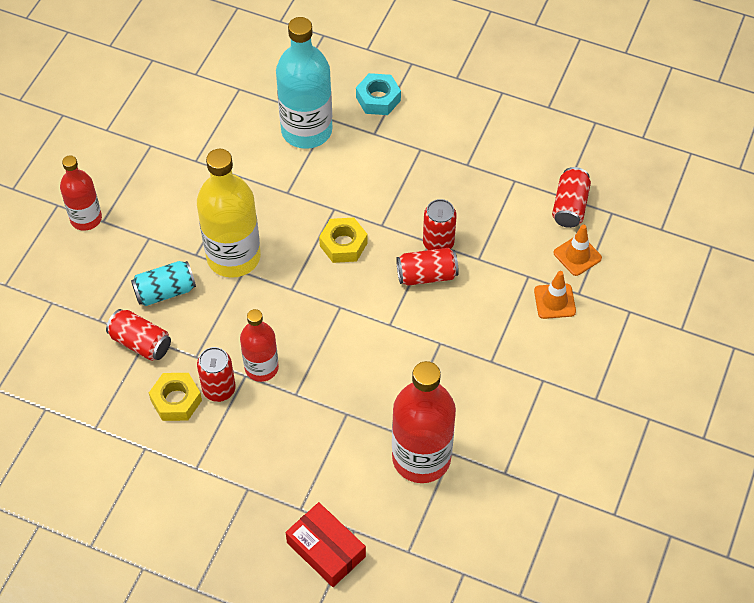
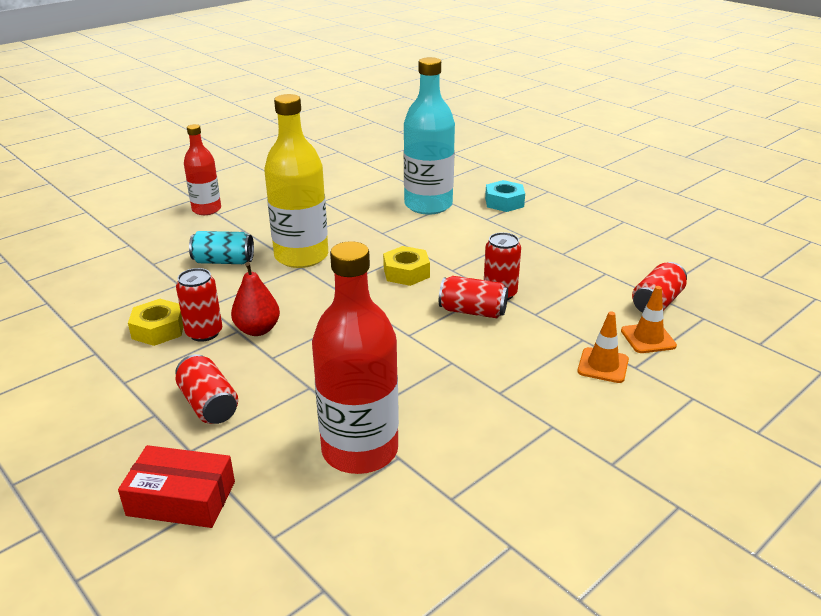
camera: 25 degrees right, 25 degrees down
red can [106,309,171,361] -> red can moved to [175,354,238,424]
red bottle [240,309,279,382] -> red pear [231,262,280,336]
red box [286,502,366,587] -> red box turned 60 degrees counterclockwise [118,445,235,528]

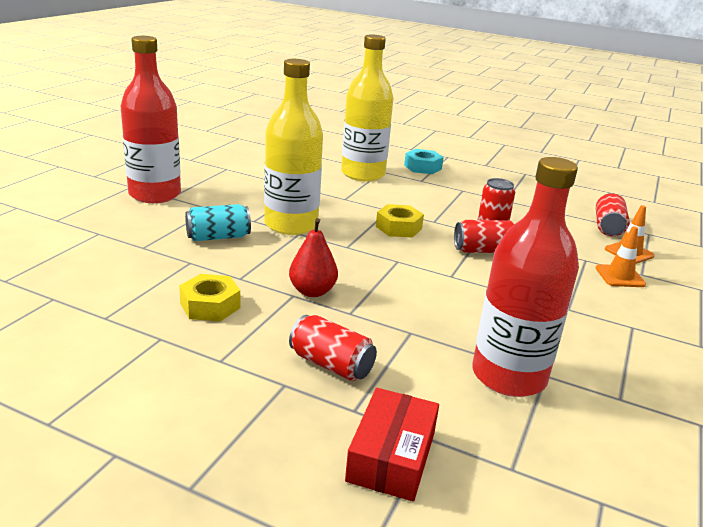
camera: 25 degrees left, 5 degrees down
red box [118,445,235,528] -> red box turned 60 degrees counterclockwise [345,388,439,501]
red can [176,268,222,342] -> none
red bottle [184,124,221,215] -> red bottle [121,36,181,203], size x1.67
turquoise bottle [404,57,455,215] -> yellow bottle [341,35,393,182]

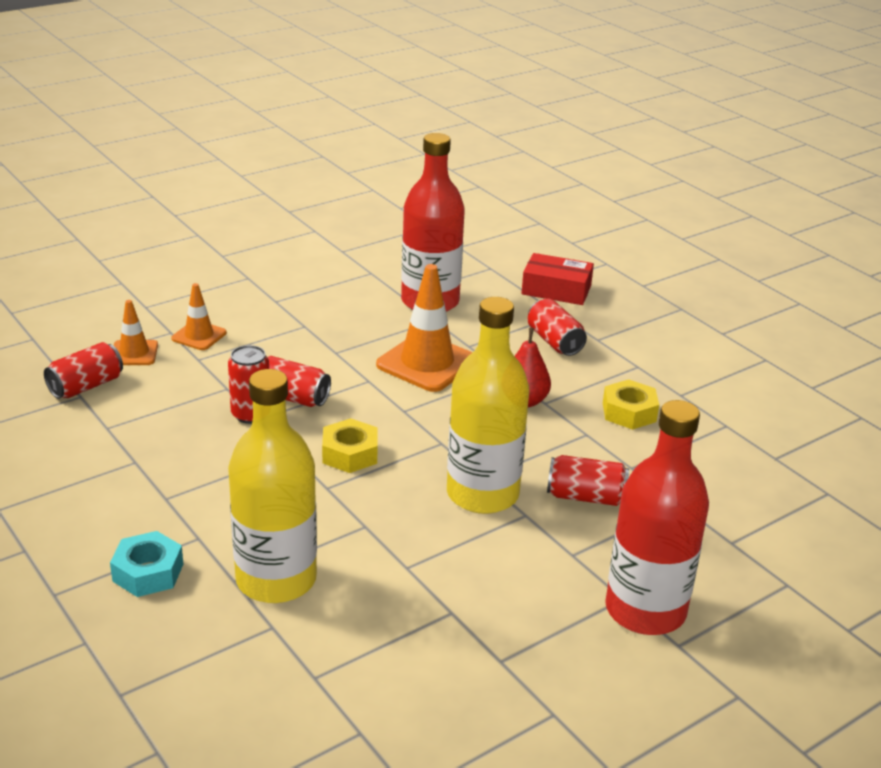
camera: 150 degrees left, 5 degrees up
turquoise can [185,204,251,241] -> red can [547,455,629,506]
red box [345,388,439,501] -> red box turned 60 degrees clockwise [521,253,594,305]
none -> orange traffic cone [376,264,473,392]

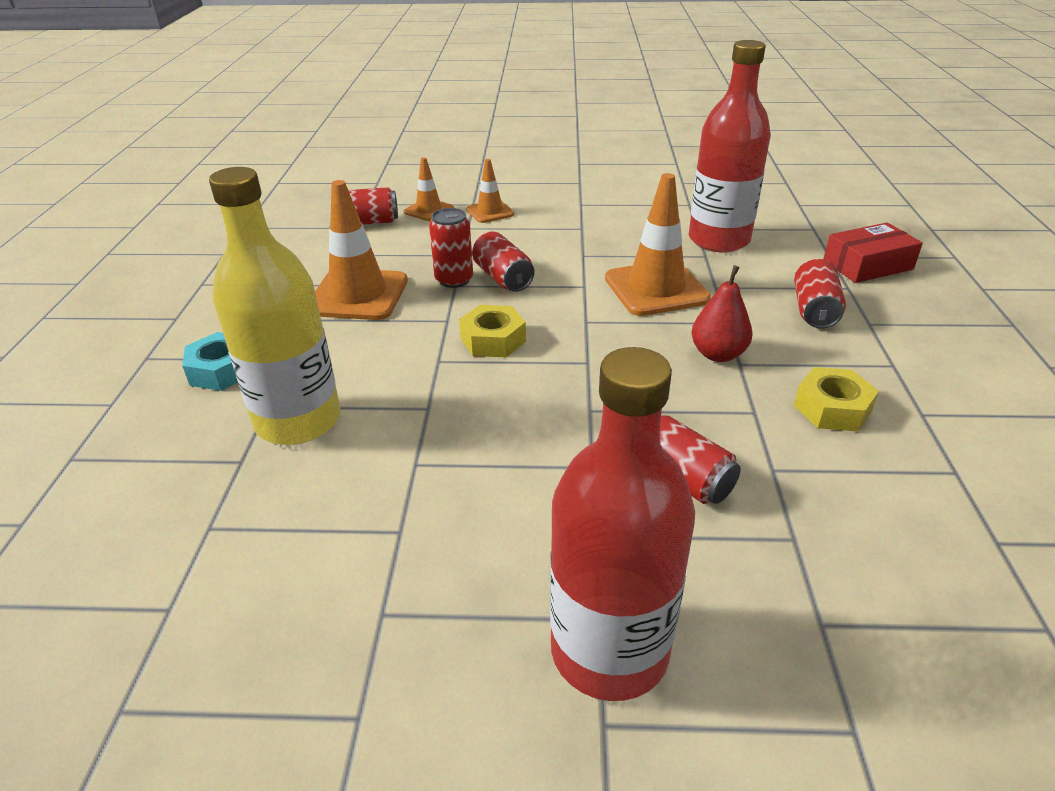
camera: 40 degrees right, 5 degrees up
yellow bottle [447,297,529,514] -> none
red box [521,253,594,305] -> red box turned 75 degrees counterclockwise [824,222,923,283]
none -> orange traffic cone [315,180,408,320]

